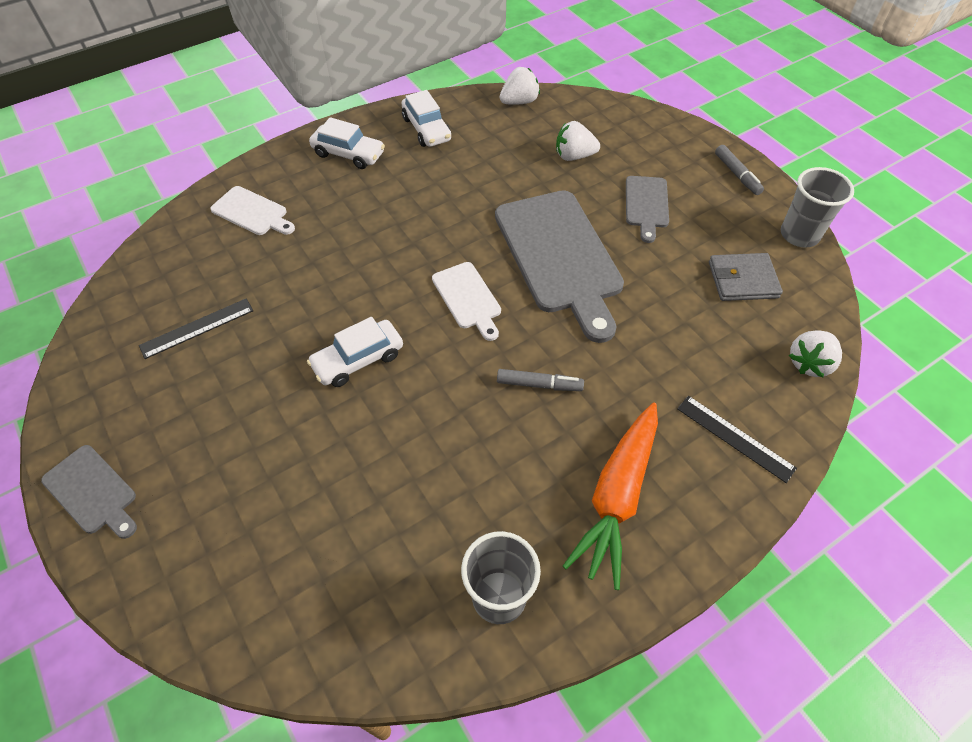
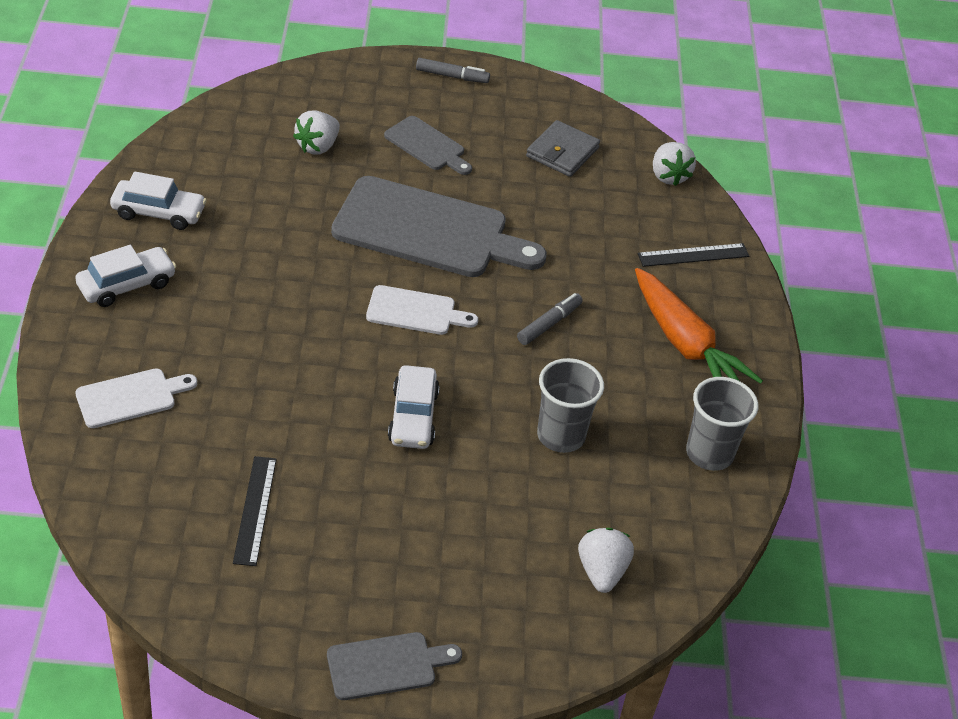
camera: 60 degrees left, 10 degrees down
white strawberry [499,67,540,105] -> white strawberry moved to [578,528,634,593]
grey cup [781,167,854,248] -> grey cup moved to [537,358,604,453]

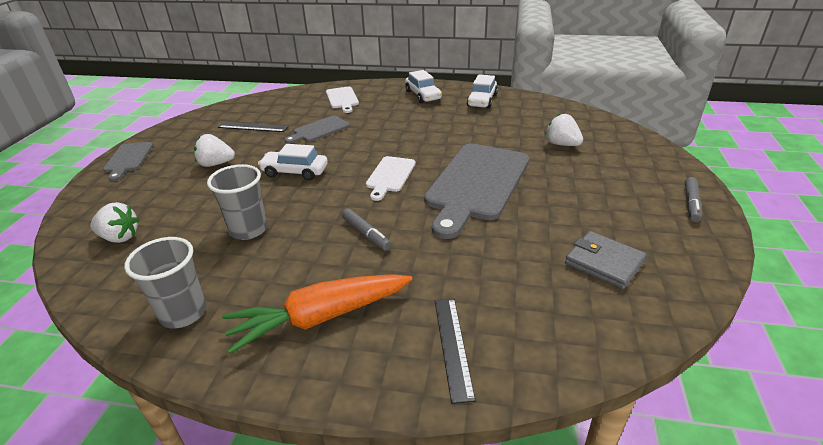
camera: 105 degrees right, 10 degrees down
grey cutting board [384,116,472,175] -> grey cutting board moved to [285,116,350,144]
white strawberry [653,142,696,186] -> white strawberry moved to [194,134,235,167]

